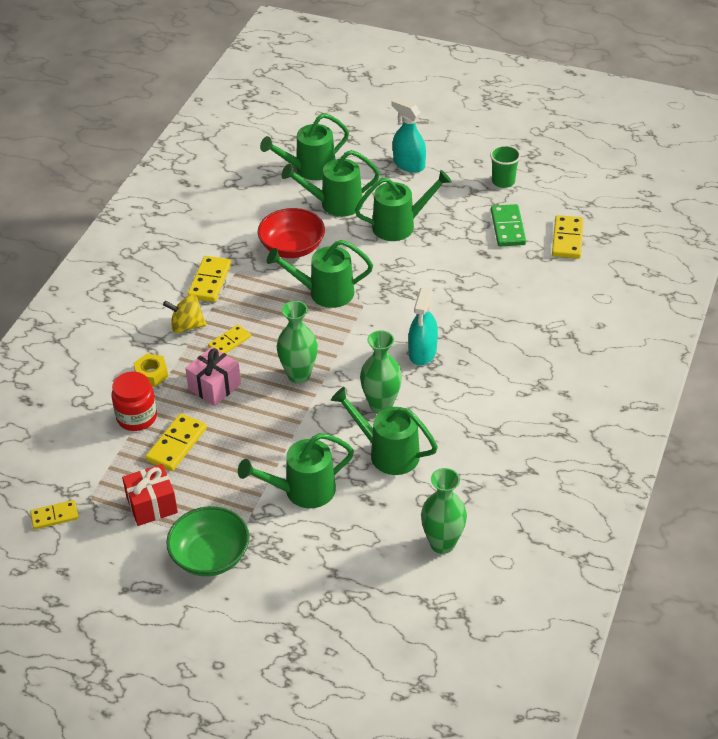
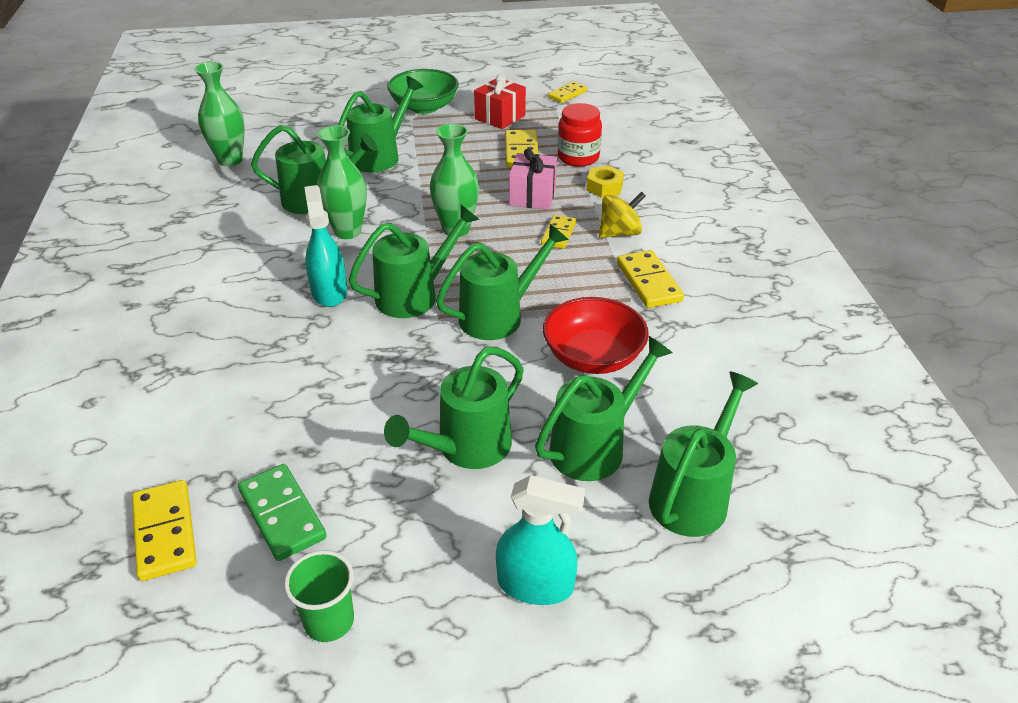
camera: 150 degrees right, 5 degrees down
none -> green watering can [349,205,480,318]

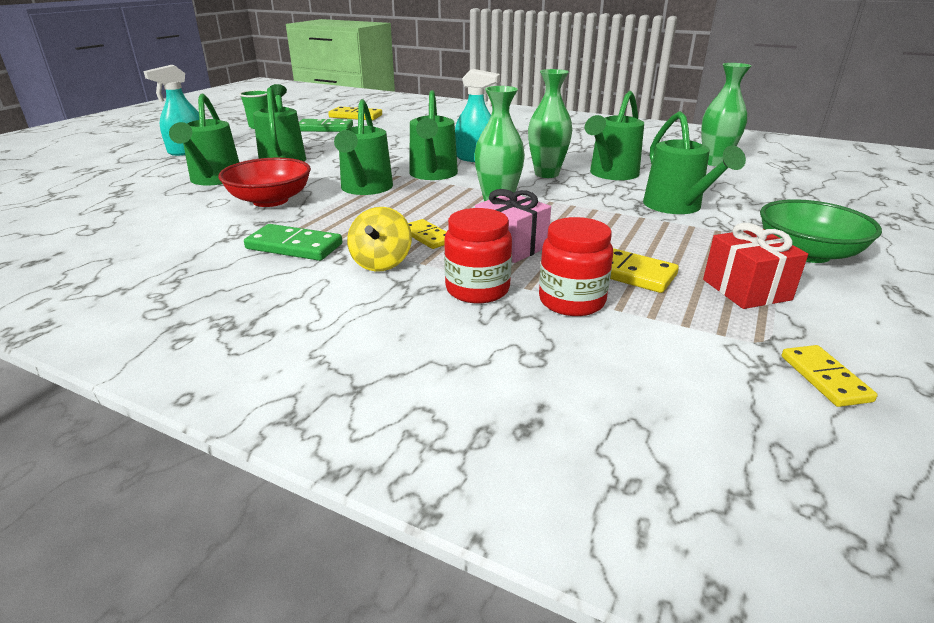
camera: 125 degrees right, 10 degrees down
yellow nut [586,166,624,198] -> red jar [444,208,512,303]
yellow domino [617,250,684,308] -> green domino [244,224,343,261]
green watering can [649,371,758,537] -> none

